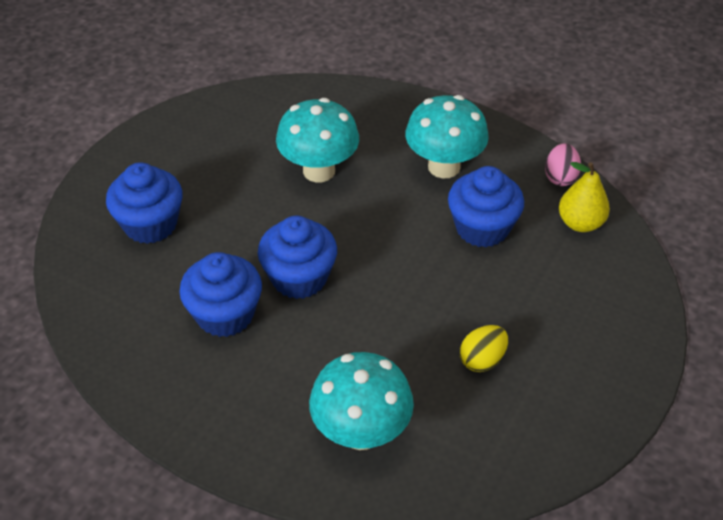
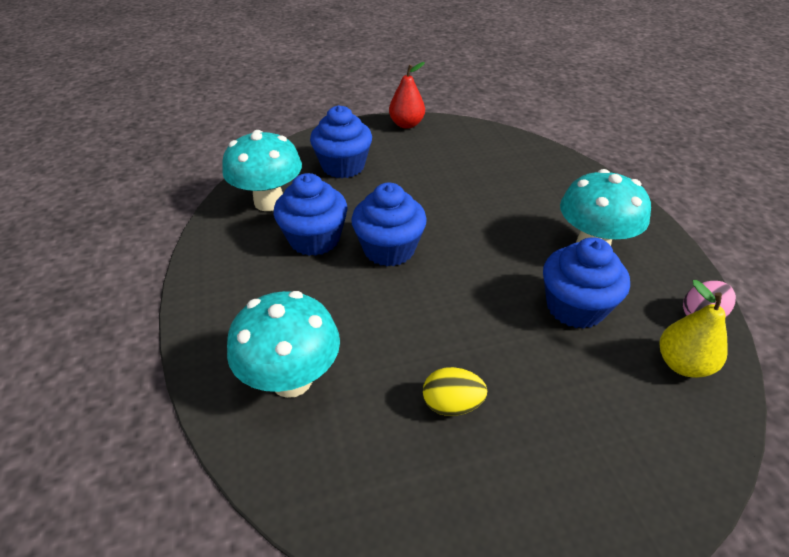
camera: 45 degrees right, 5 degrees down
turquoise mushroom [276,98,359,182] -> turquoise mushroom moved to [222,130,302,211]
none -> red pear [389,62,425,129]

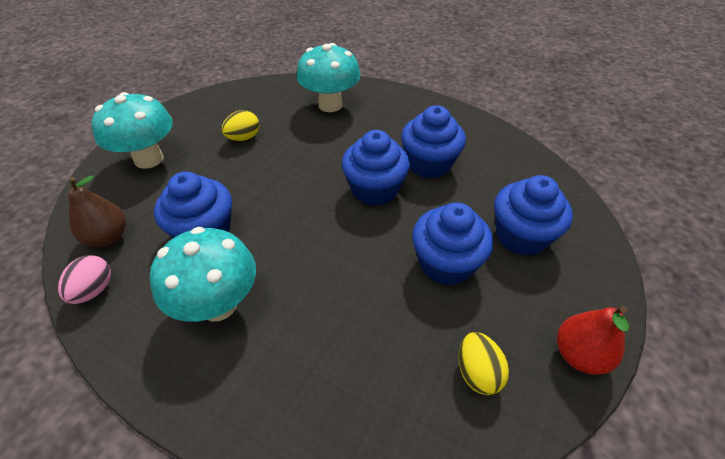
camera: 135 degrees right, 5 degrees up
turquoise mushroom [222,130,302,211] -> turquoise mushroom moved to [91,92,173,169]
yellow pear [660,280,728,378] -> brown pear [68,175,126,247]
none -> blue cupcake [412,202,493,285]
none -> yellow egg [459,332,509,395]

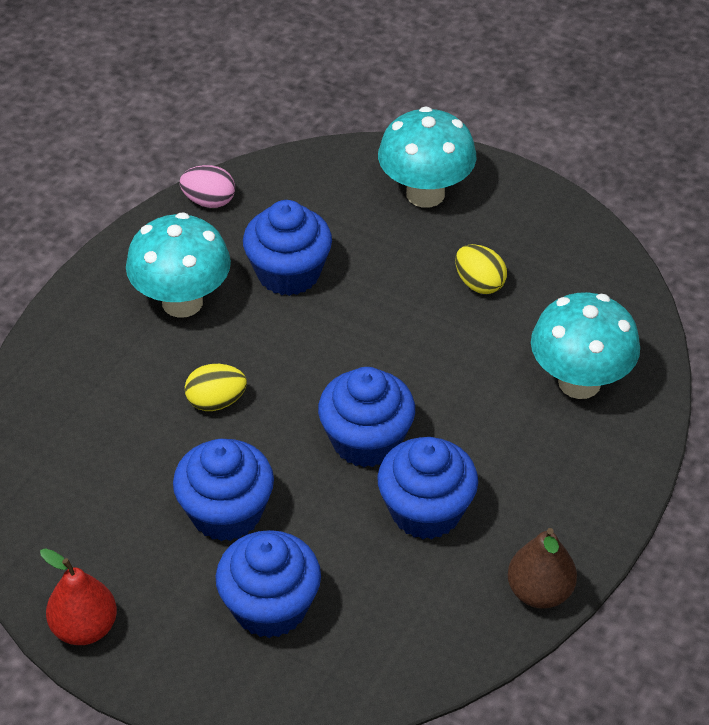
camera: 90 degrees right, 0 degrees up
brown pear [68,175,126,247] -> brown pear moved to [508,528,577,609]
yellow egg [459,332,509,395] -> yellow egg moved to [185,364,247,411]

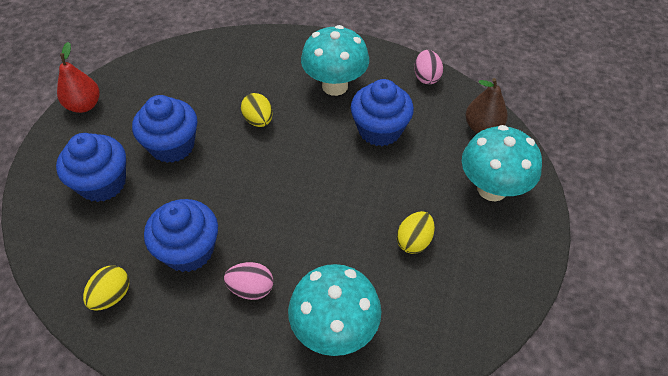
camera: 75 degrees right, 5 degrees up
blue cupcake [318,367,415,467] -> none
brown pear [508,528,577,609] -> brown pear moved to [466,78,508,133]
none -> yellow egg [83,266,129,311]
none -> pink egg [224,262,273,300]

